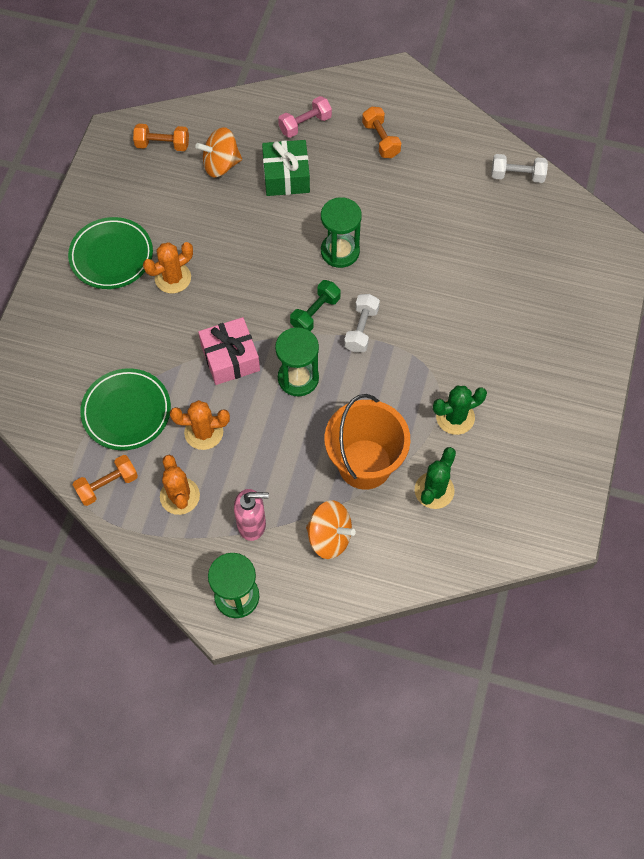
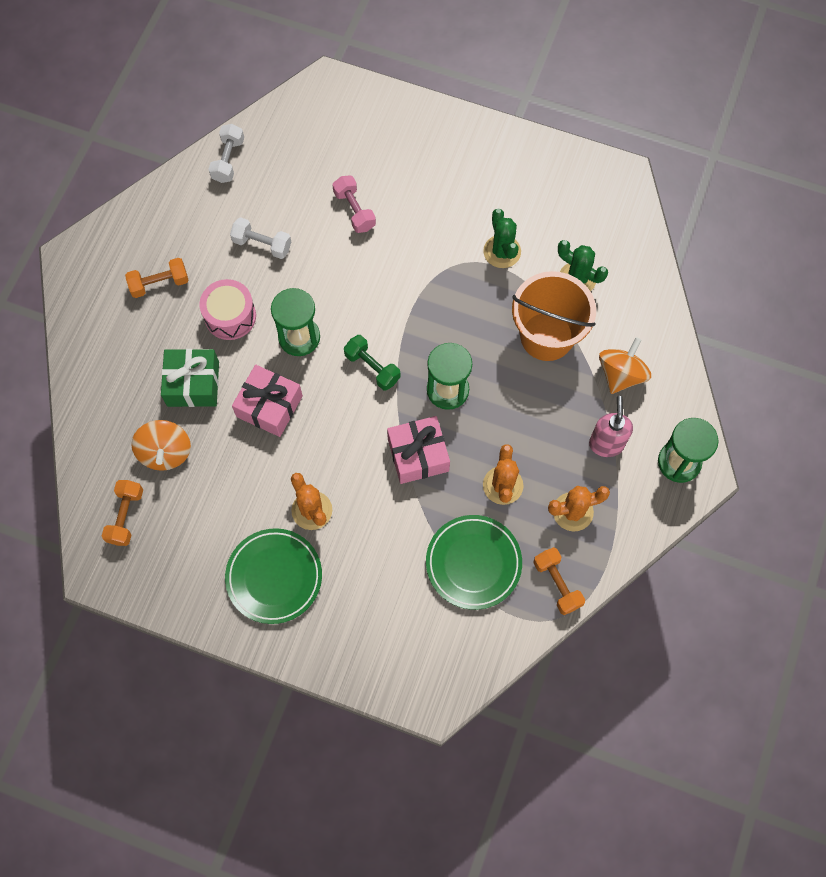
camera: 85 degrees left, 5 degrees up
pink dumbbell [278,96,332,138] -> pink dumbbell moved to [333,175,376,233]
white dumbbell [344,294,380,353] -> white dumbbell moved to [230,217,291,259]
none -> pink drum [199,279,256,340]
none -> pink gift [232,365,303,437]

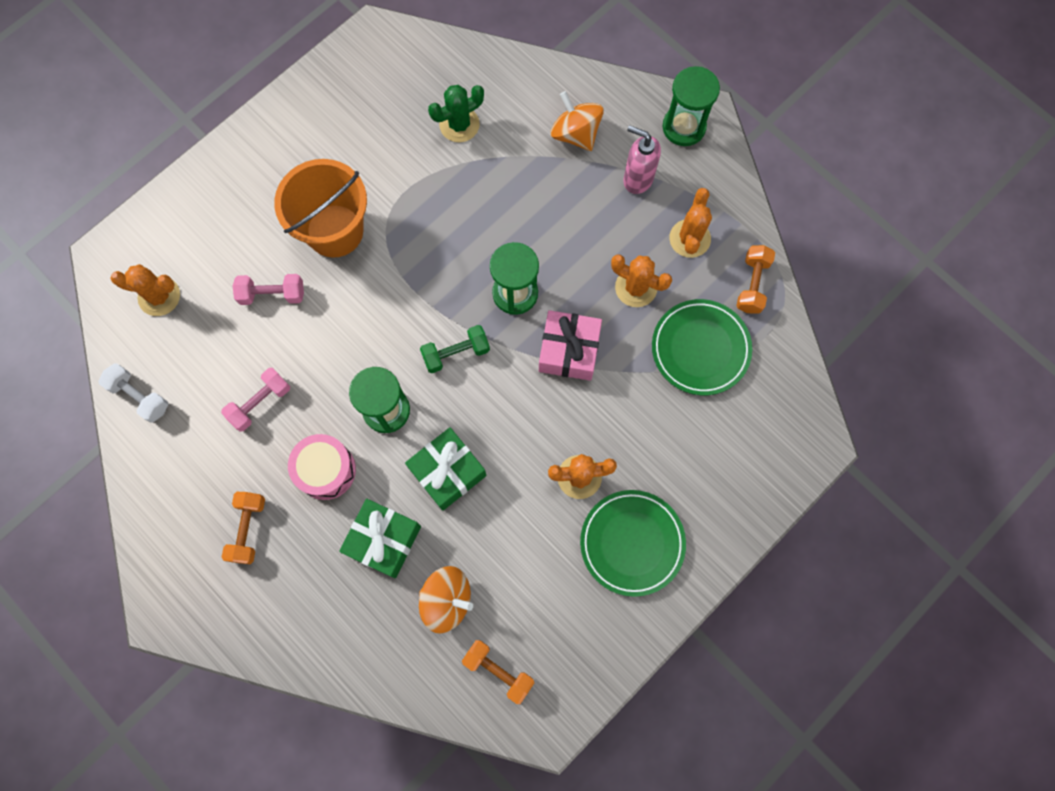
camera: 65 degrees left, 5 degrees up
white dumbbell [230,217,291,259] -> pink dumbbell [221,368,290,432]
pink gift [232,365,303,437] -> green gift [405,427,486,511]
green cactus [483,209,521,268] -> none
orange bucket [512,271,596,361] -> orange bucket moved to [274,159,367,258]
orange dumbbell [533,547,585,615] -> orange dumbbell turned 75 degrees counterclockwise [736,245,775,314]
none -> orange cactus [110,264,180,316]

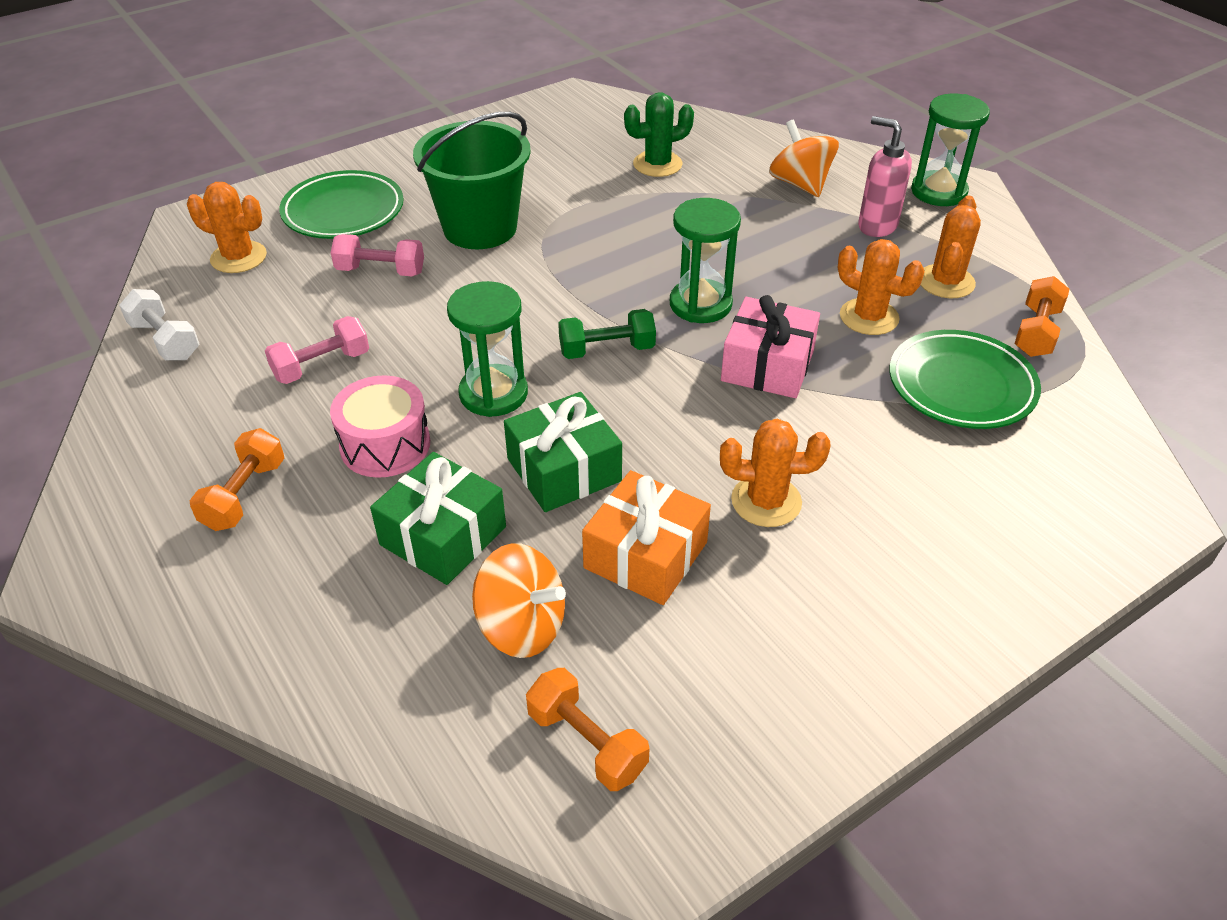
camera: 10 degrees right, 30 degrees down
orange bucket [274,159,367,258] -> green bucket [413,112,531,249]
green plate [580,490,686,597] -> green plate moved to [279,170,404,239]
none -> orange gift [582,470,711,605]

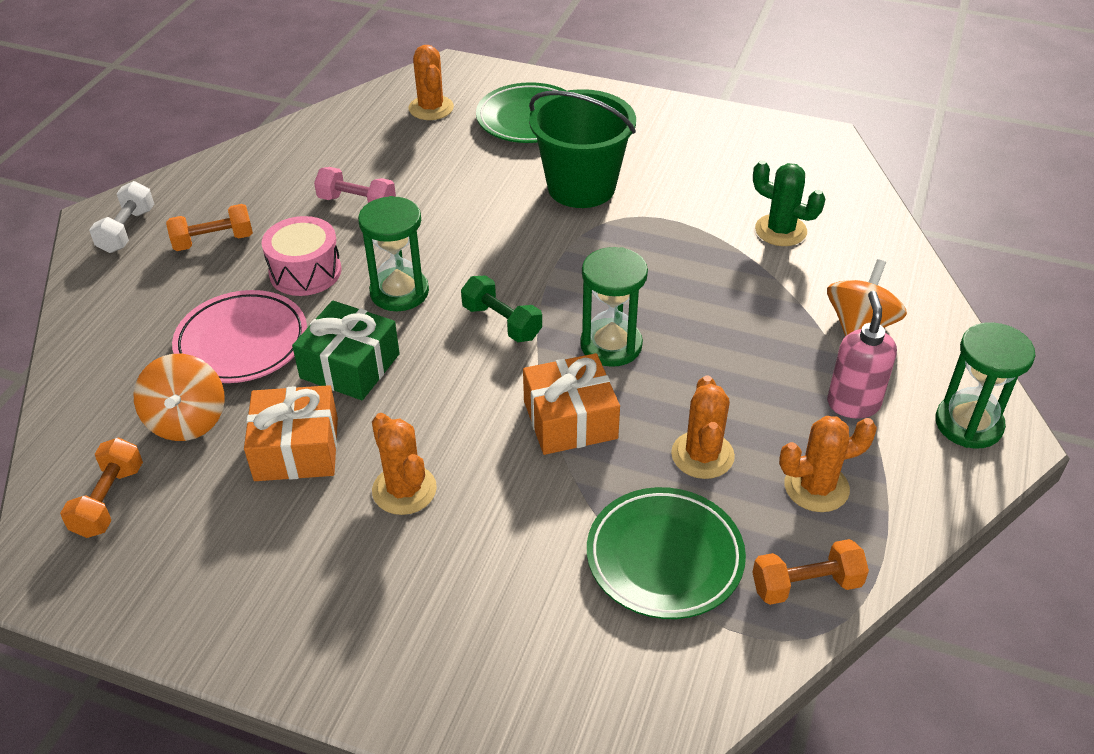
camera: 55 degrees right, 0 degrees up
white dumbbell [119,289,199,361] -> white dumbbell moved to [89,181,154,253]
pink dumbbell [331,234,424,276] -> none
green gift [370,452,506,585] -> pink plate [172,290,307,383]
pink gift [721,295,820,398] -> orange gift [523,353,620,455]

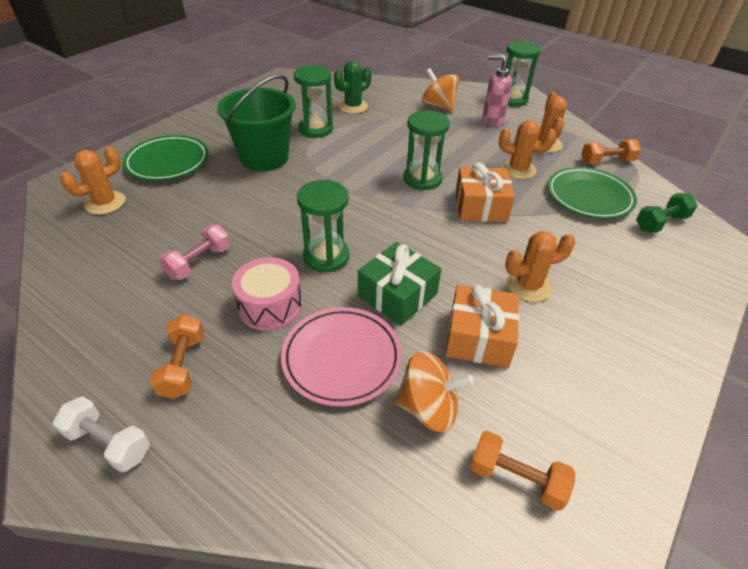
camera: 75 degrees left, 0 degrees up
orange cactus [408,45,454,120] -> orange cactus turned 45 degrees counterclockwise [60,146,126,215]
green dumbbell [461,275,542,342] -> green dumbbell moved to [636,193,698,233]
orange dumbbell [752,539,869,605] -> orange dumbbell turned 75 degrees clockwise [581,139,641,164]
none -> green hourglass [294,66,333,138]

